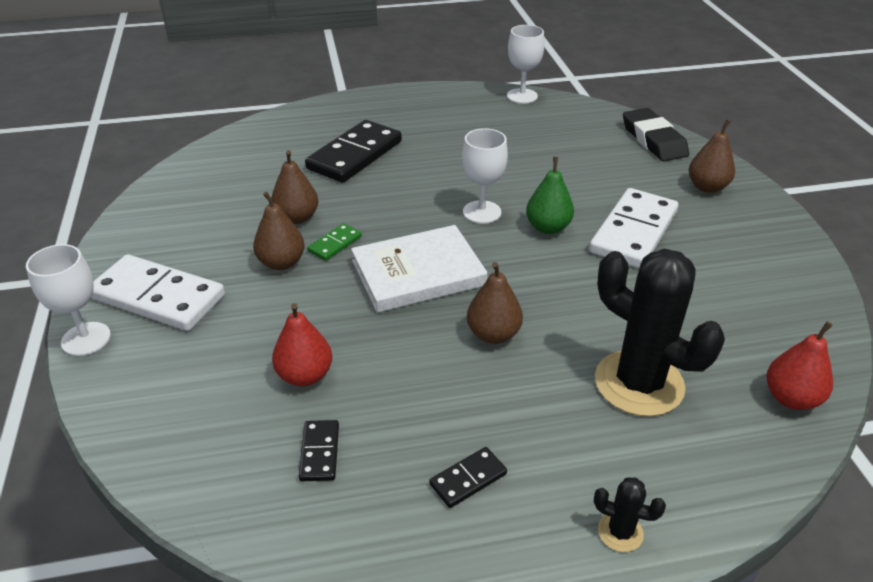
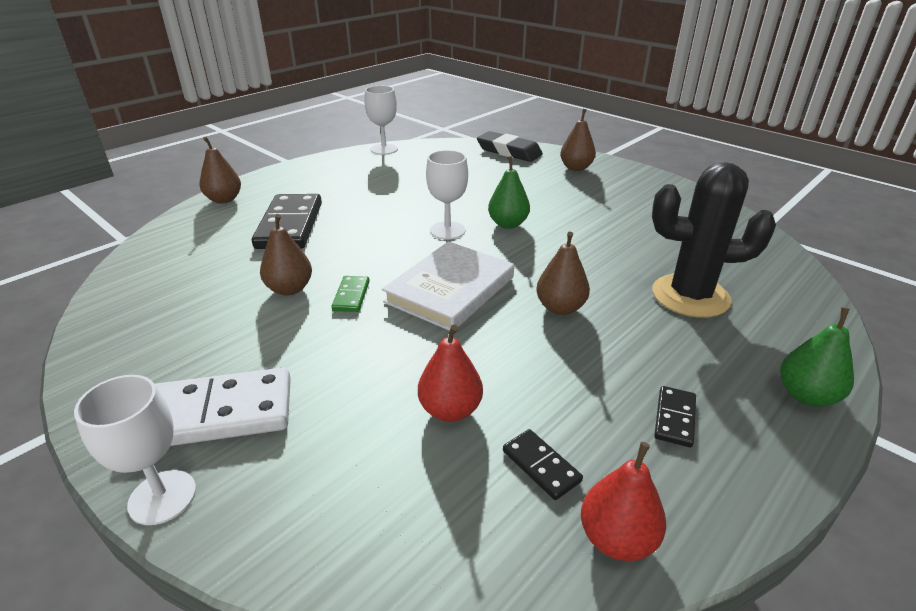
camera: 35 degrees left, 5 degrees down
brown pear [253,192,305,270] -> brown pear moved to [200,136,241,204]
white domino [589,188,678,268] -> none
black cactus [594,477,666,552] -> green pear [780,307,854,407]
red pear [766,321,833,410] -> red pear moved to [581,442,666,561]

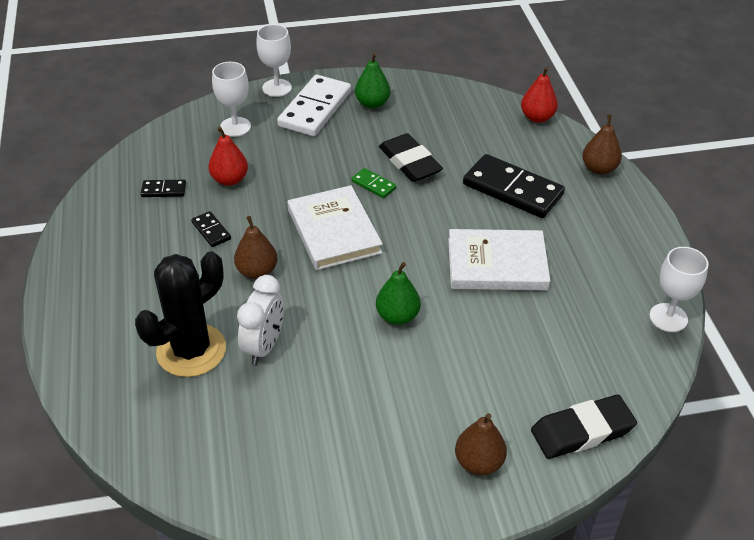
camera: 125 degrees right, 10 degrees up
brown pear [260,214,312,296] -> black eraser [379,133,443,182]
white goblet [426,150,468,240] -> white goblet moved to [212,62,251,137]
red pear [581,442,666,561] -> red pear moved to [521,67,558,123]
black domino [654,386,696,447] -> black domino moved to [191,211,231,247]
green pear [780,307,854,407] -> green pear moved to [355,53,391,109]
none -> white clock [237,275,284,365]
none -> white book [448,229,550,291]

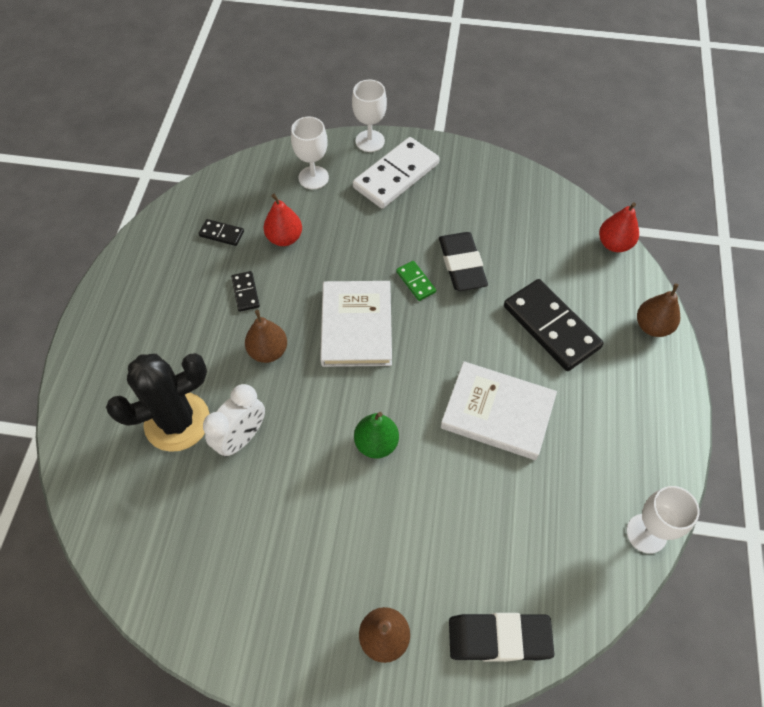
camera: 20 degrees right, 15 degrees up
green pear [355,53,391,109] -> none

